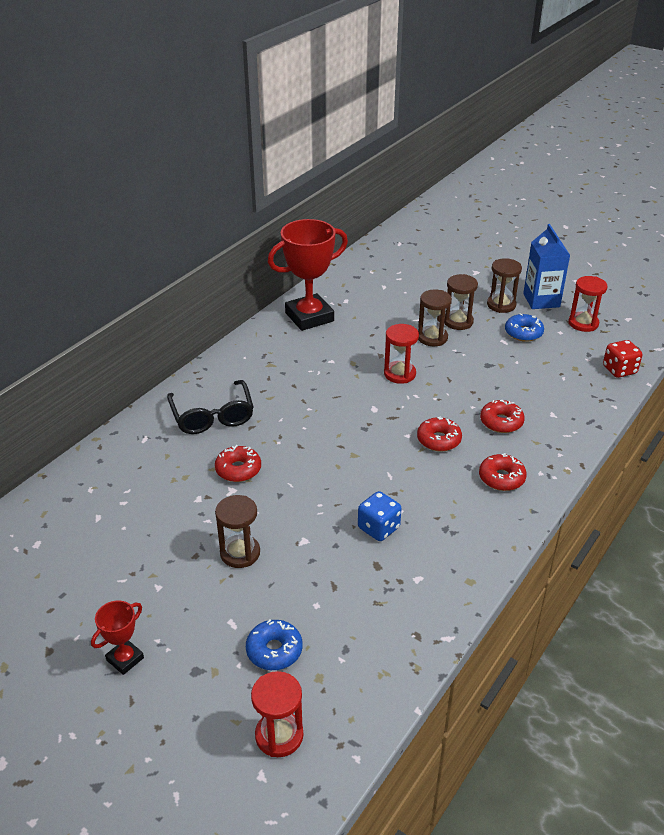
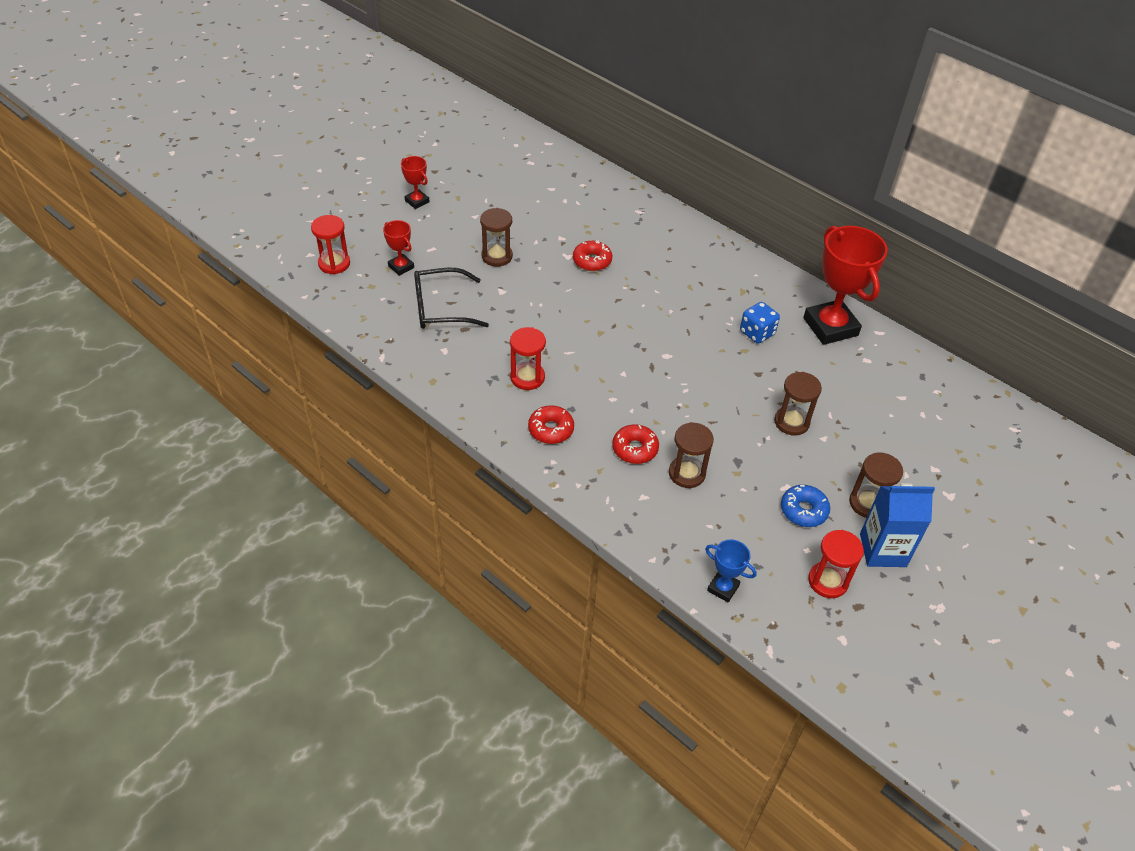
camera: 95 degrees right, 10 degrees up
black glasses [167,380,254,434] -> black glasses moved to [414,268,489,329]
blue donut [246,620,302,670] -> red trophy [383,220,414,276]
blue dice [358,491,402,541] -> blue dice moved to [740,302,780,344]
red hourglass [384,324,419,384] -> red hourglass moved to [510,327,546,390]
red donut [417,416,462,452] -> none
brown hourglass [444,274,478,330] -> brown hourglass moved to [669,422,714,488]
red dice [603,340,642,378] -> blue trophy [705,539,757,602]

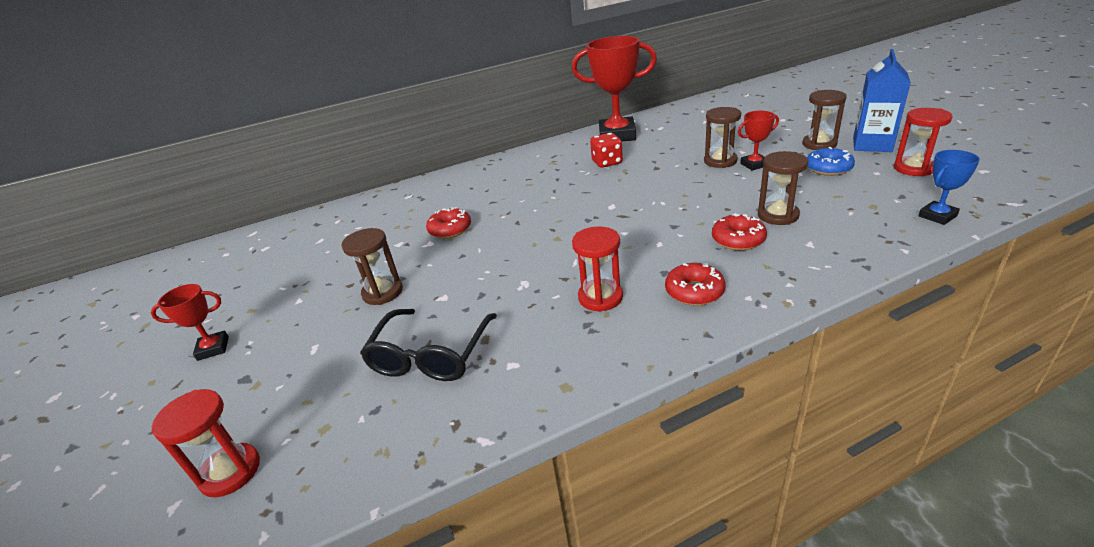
camera: 60 degrees left, 15 degrees down
red trophy [383,220,414,276] -> red trophy moved to [738,111,779,170]
blue dice [740,302,780,344] -> red dice [590,133,623,168]

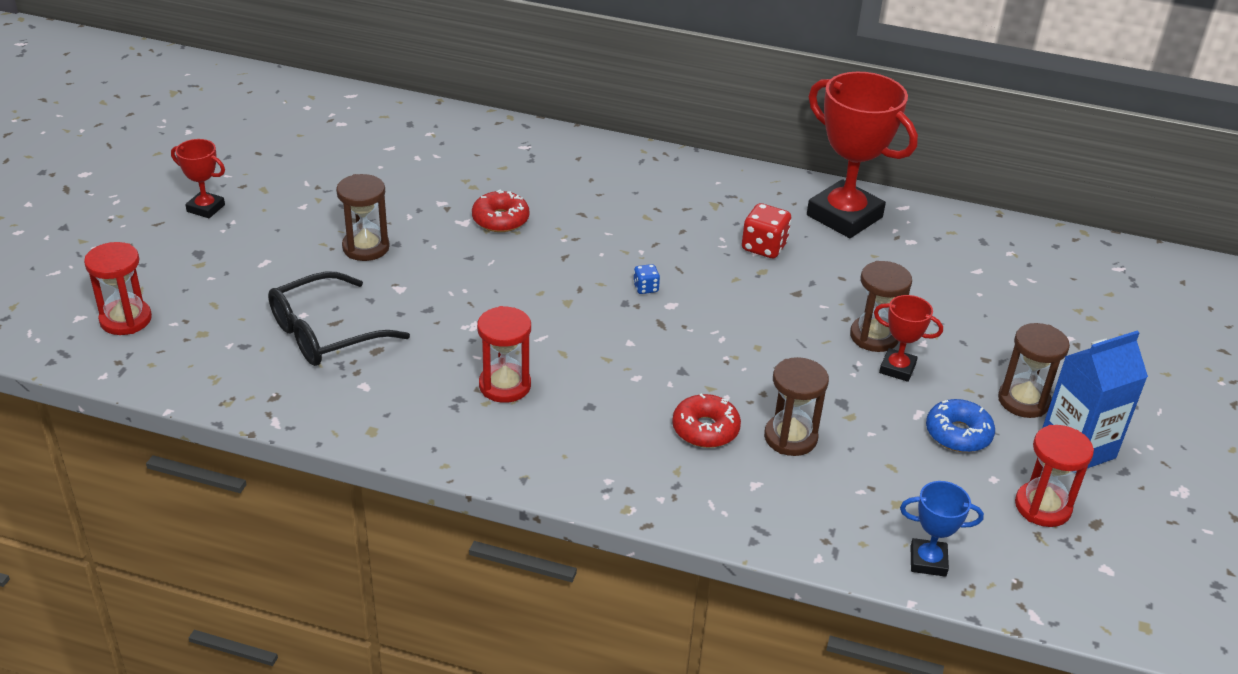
camera: 35 degrees right, 5 degrees up
red donut [665,263,726,306] -> none
none -> blue dice [633,264,660,294]

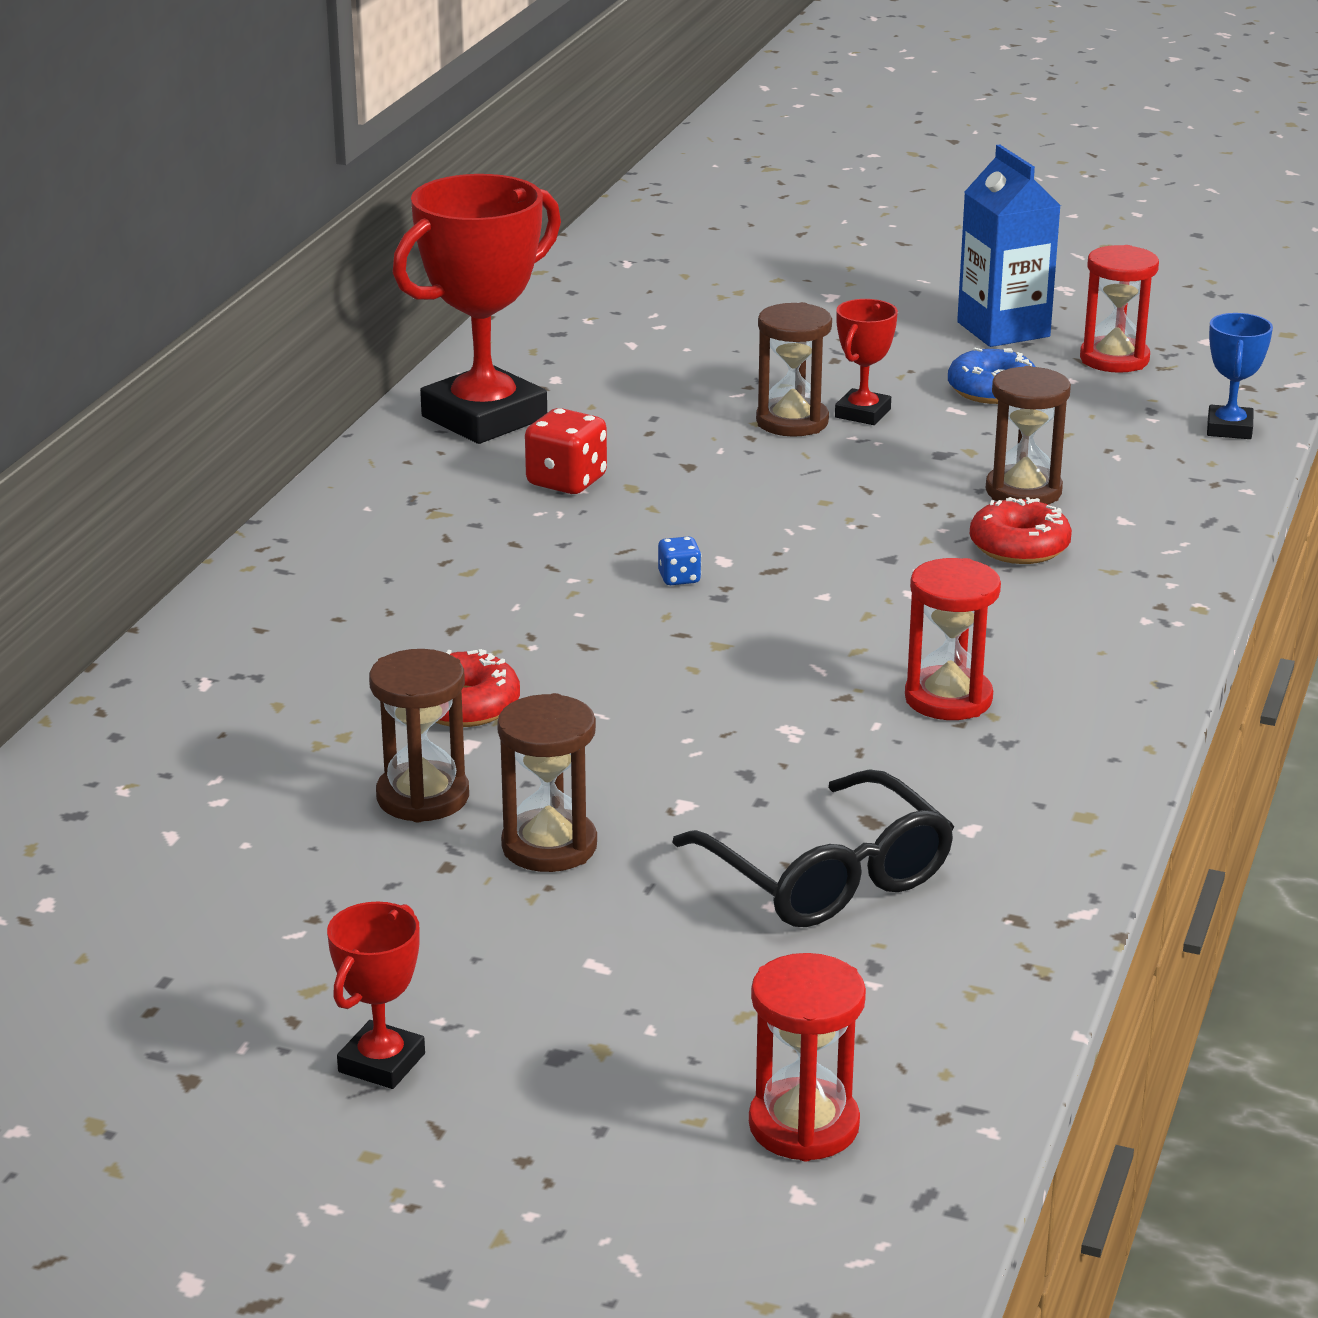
camera: 85 degrees left, 10 degrees down
brown hourglass [998,323,1070,418] -> brown hourglass moved to [369,649,469,822]

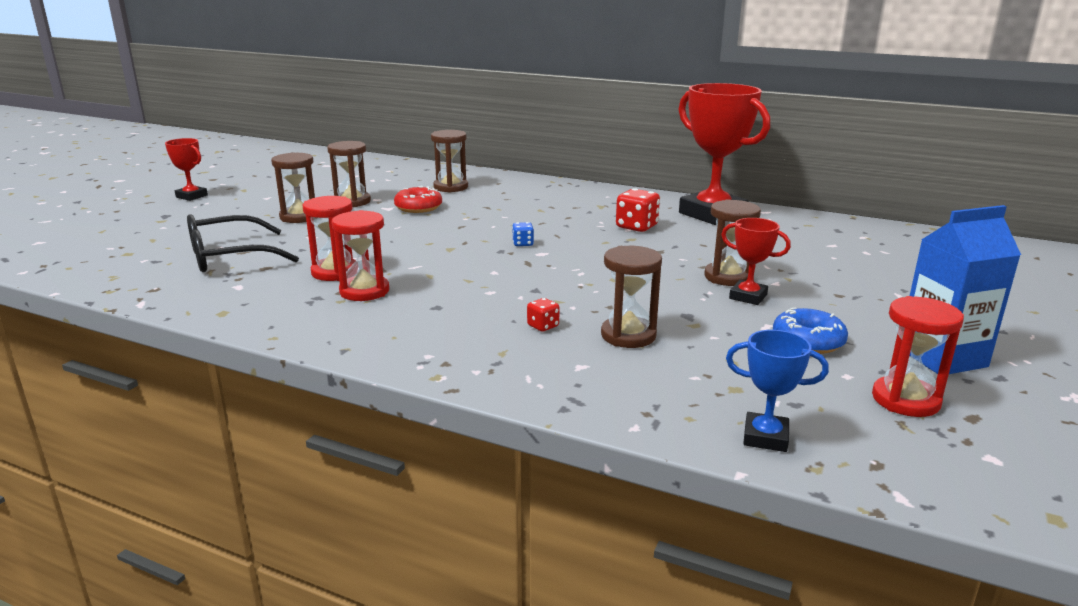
camera: 95 degrees right, 5 degrees down
red hourglass [749,953,866,1161] -> red hourglass moved to [303,196,356,281]
red donut [970,497,1072,564] -> red dice [527,298,560,332]
none -> brown hourglass [431,130,468,193]

